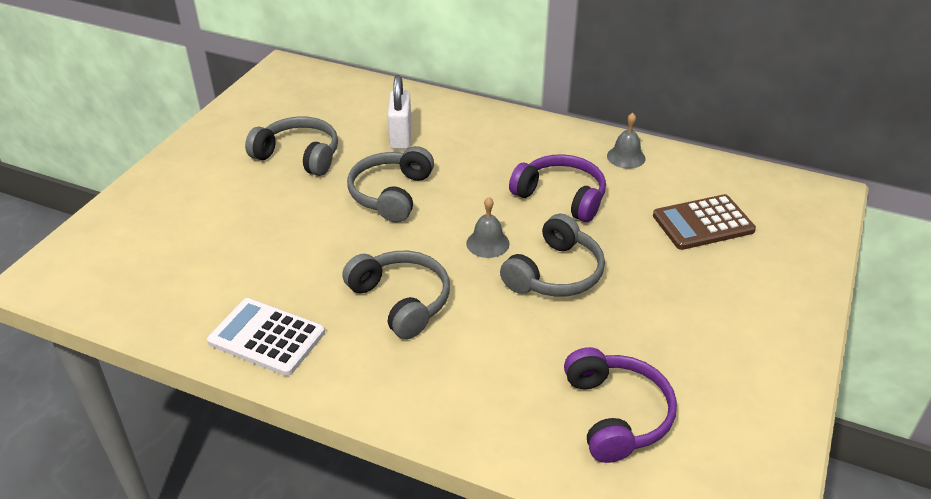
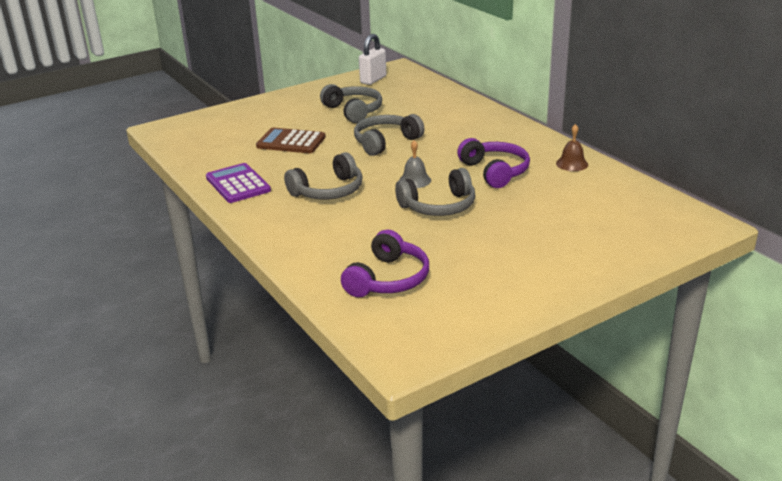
camera: 35 degrees right, 10 degrees down
white calculator [207,298,325,376] -> purple calculator [206,163,271,203]
grey headphones [342,251,450,339] -> grey headphones turned 60 degrees clockwise [284,152,362,200]
white padlock [387,75,412,149] -> white padlock moved to [359,34,386,85]
grey bell [607,113,646,169] -> brown bell [556,124,588,171]
brown calculator [653,194,756,250] -> brown calculator moved to [256,128,325,153]

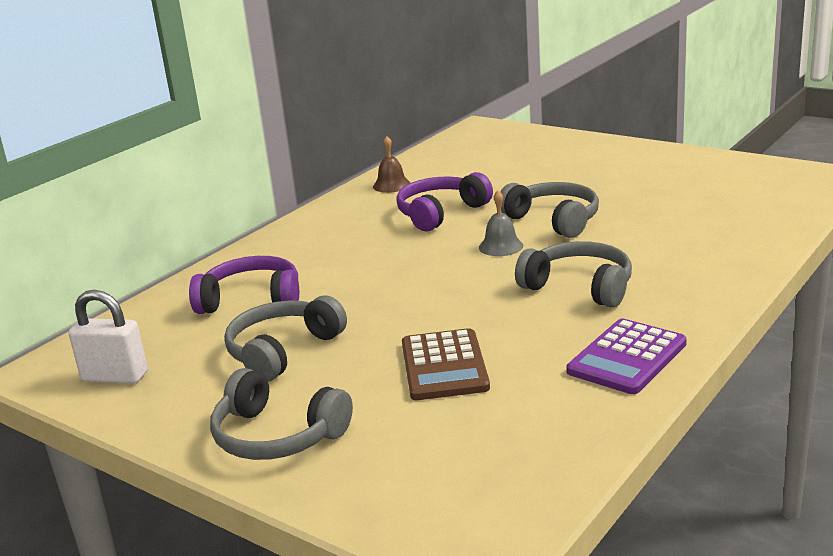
camera: 110 degrees left, 5 degrees down
purple headphones [341,230,429,297] -> purple headphones moved to [189,256,299,314]
grey headphones [354,114,425,156] -> grey headphones moved to [210,368,353,460]

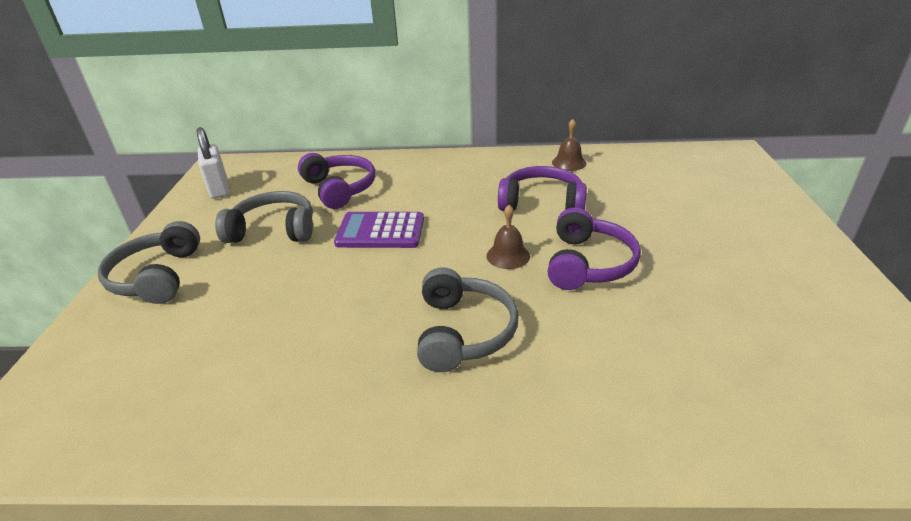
camera: 55 degrees right, 10 degrees up
brown calculator [402,328,490,400] -> none
grey bell [479,190,523,256] -> brown bell [486,205,530,269]
grey headphones [500,182,599,238] -> purple headphones [548,207,641,290]
purple calculator [566,319,687,394] -> purple calculator moved to [334,212,424,248]

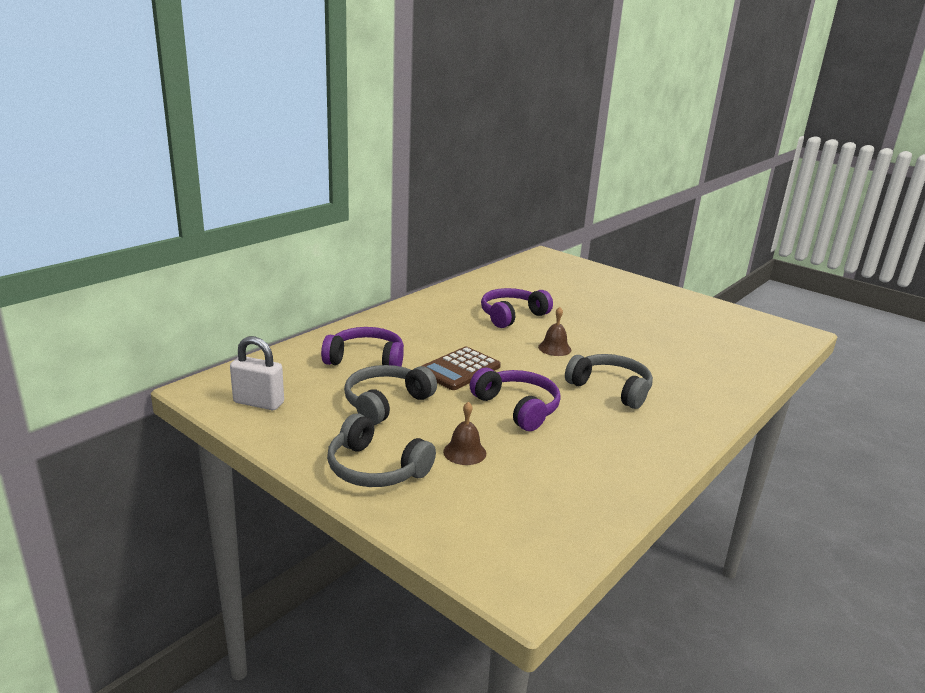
camera: 55 degrees left, 10 degrees down
purple calculator [334,212,424,248] -> brown calculator [422,347,501,390]
purple headphones [548,207,641,290] -> purple headphones moved to [470,368,561,431]
brown bell [552,119,586,171] -> brown bell moved to [443,402,486,465]

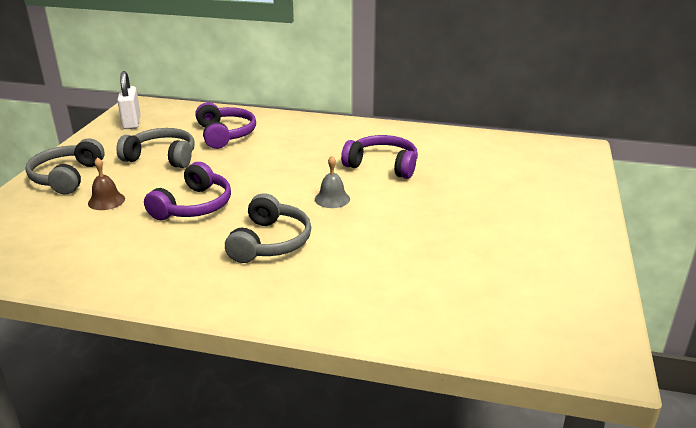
camera: 65 degrees right, 5 degrees up
brown calculator [422,347,501,390] -> none
brown bell [538,307,571,356] -> grey bell [315,156,350,208]

